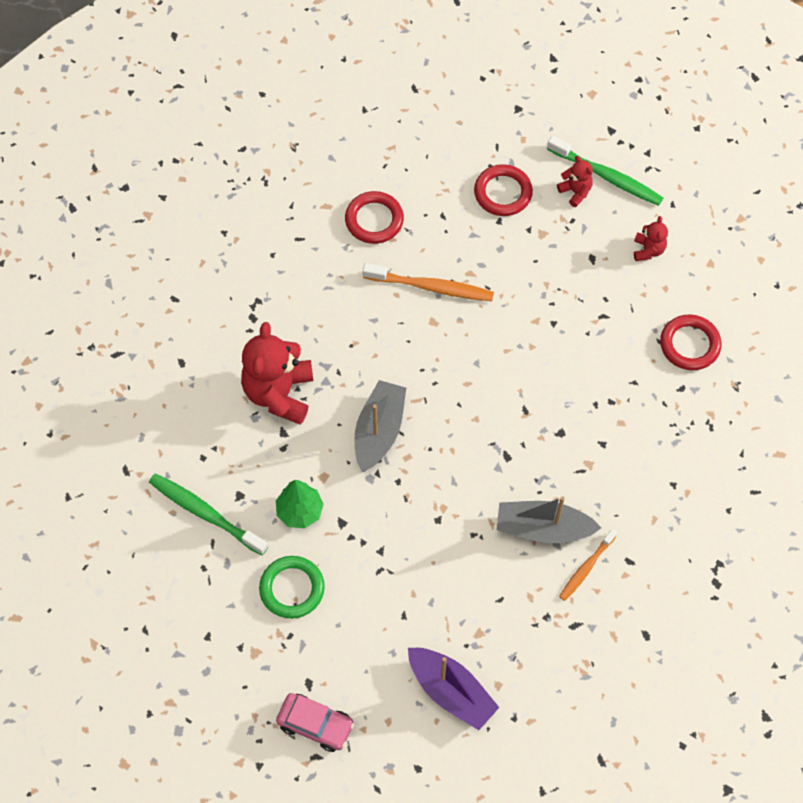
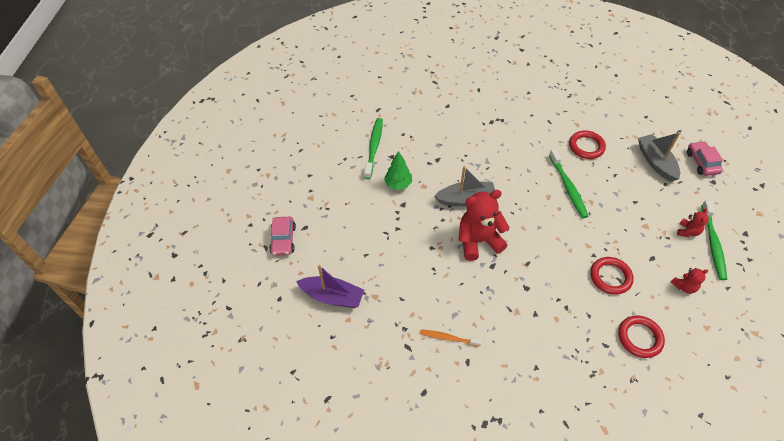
camera: 65 degrees right, 10 degrees down
red teddy bear [241,322,313,425] -> red teddy bear moved to [458,190,510,261]
green ring [259,556,325,619] -> none
orange toothbrush [363,263,494,301] -> green toothbrush [549,149,589,218]
purple boat [408,648,499,730] -> purple boat turned 90 degrees counterclockwise [296,265,364,308]
red ring [474,164,533,216] -> red ring moved to [590,257,634,295]
grey boat [497,496,601,543] -> grey boat moved to [638,132,680,182]
none -> pink car [687,141,723,176]

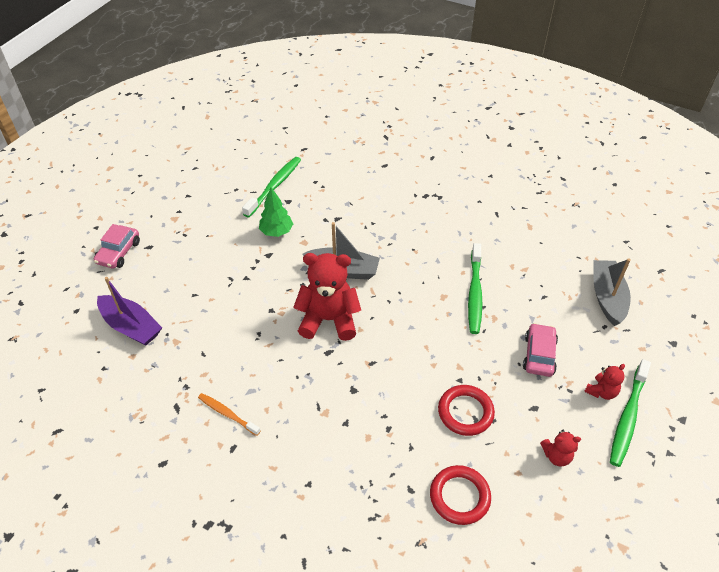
camera: 20 degrees right, 5 degrees down
red ring [569,130,606,159] -> none
pink car [687,141,723,176] -> pink car moved to [523,323,558,377]

